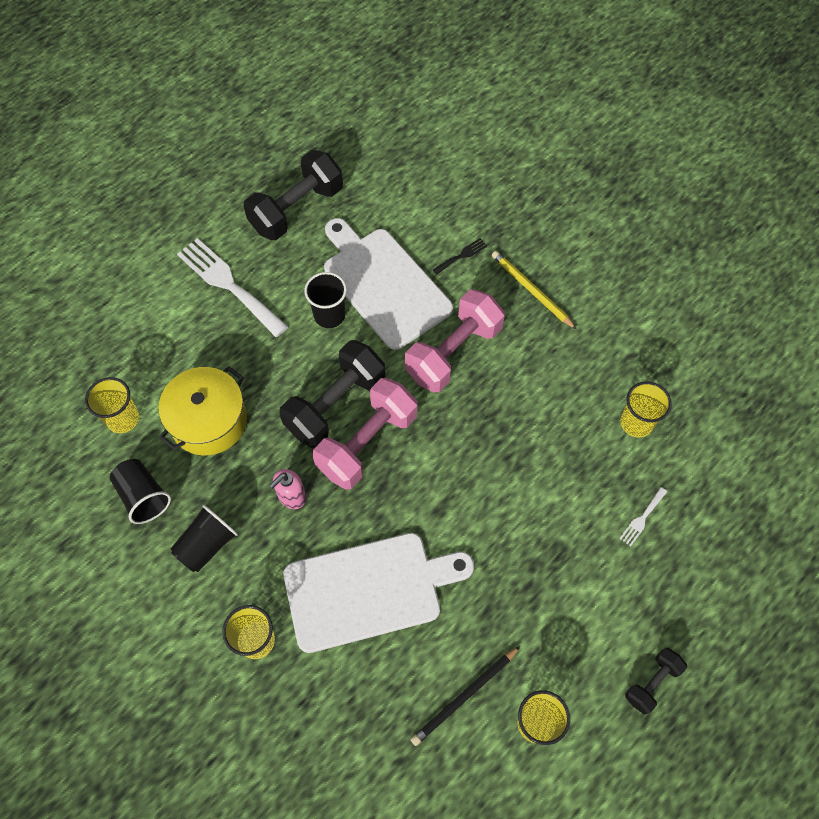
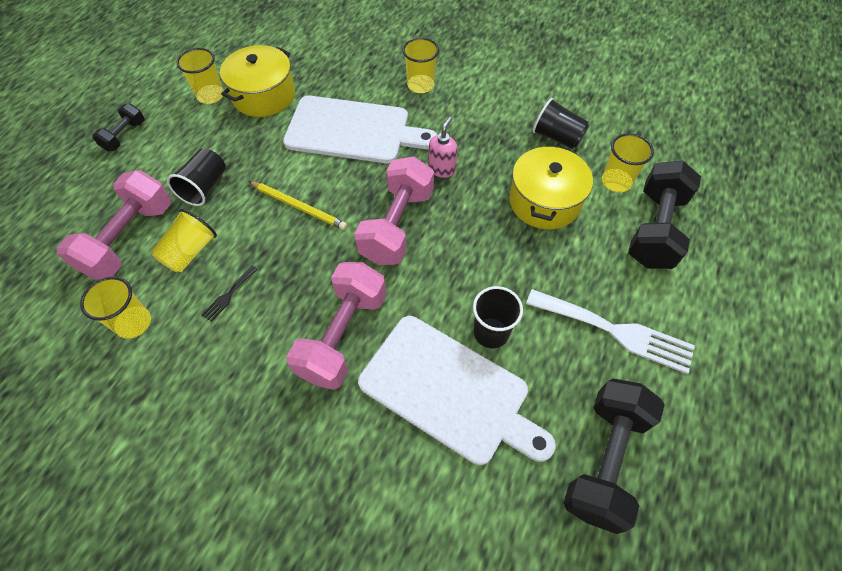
camera: 160 degrees right, 5 degrees down
black cup [170,505,238,572] -> black cup moved to [167,148,226,206]
black dumbbell [279,340,385,448] -> black dumbbell moved to [628,160,701,269]
white cutting board [284,533,474,653] -> white cutting board turned 135 degrees counterclockwise [283,96,437,163]
black pencil [410,646,520,746] -> yellow pot [220,45,295,117]
black fork [433,238,487,275] -> black fork moved to [201,265,258,322]
yellow pencil [492,251,576,329] -> yellow pencil moved to [248,181,347,230]
white fork [620,487,667,547] -> pink dumbbell [56,170,172,280]
none -> yellow cup [151,209,217,272]

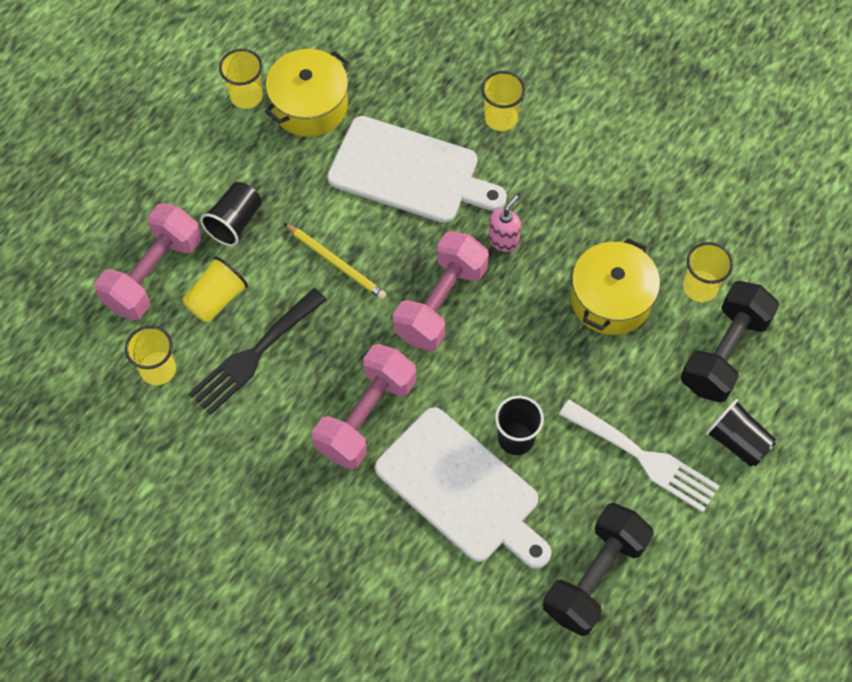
camera: 10 degrees right, 5 degrees up
black dumbbell [92,103,145,152] -> none
black fork [201,265,258,322] -> black fork [188,288,327,415], size x2.29
black cup [532,98,589,149] -> black cup moved to [705,399,776,467]

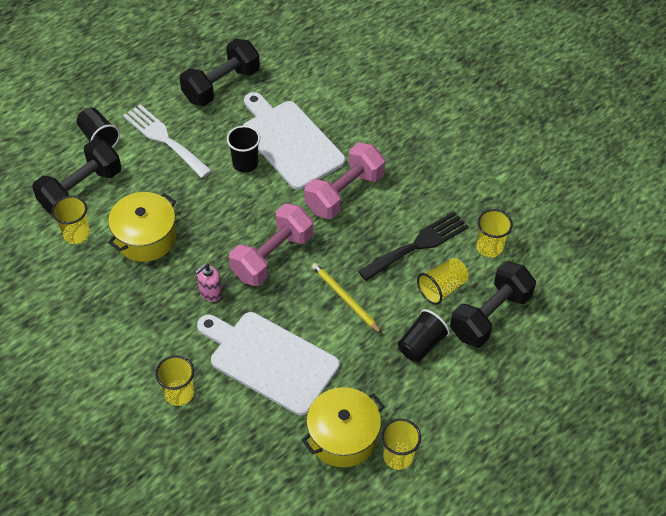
camera: 170 degrees left, 10 degrees down
pink dumbbell [94,203,201,320] -> black dumbbell [450,261,536,347]

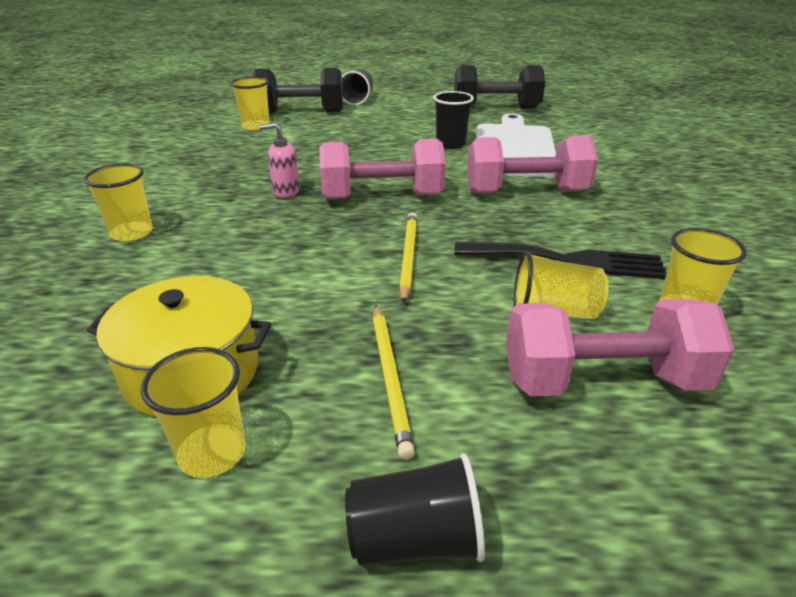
camera: 45 degrees right, 20 degrees down
yellow pot [108,192,177,262] -> none
white fork [123,104,212,178] -> none
white cutting board [197,312,340,416] -> none
black cup [398,309,450,362] -> black cup moved to [345,453,485,566]
black dumbbell [450,261,536,347] -> pink dumbbell [506,299,734,396]
none -> yellow pencil [373,305,415,460]

